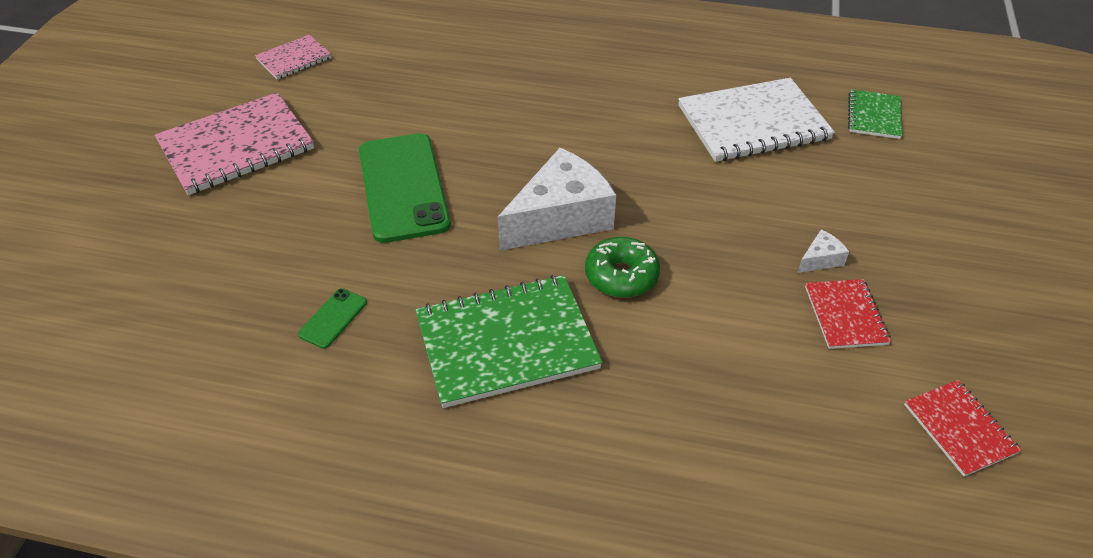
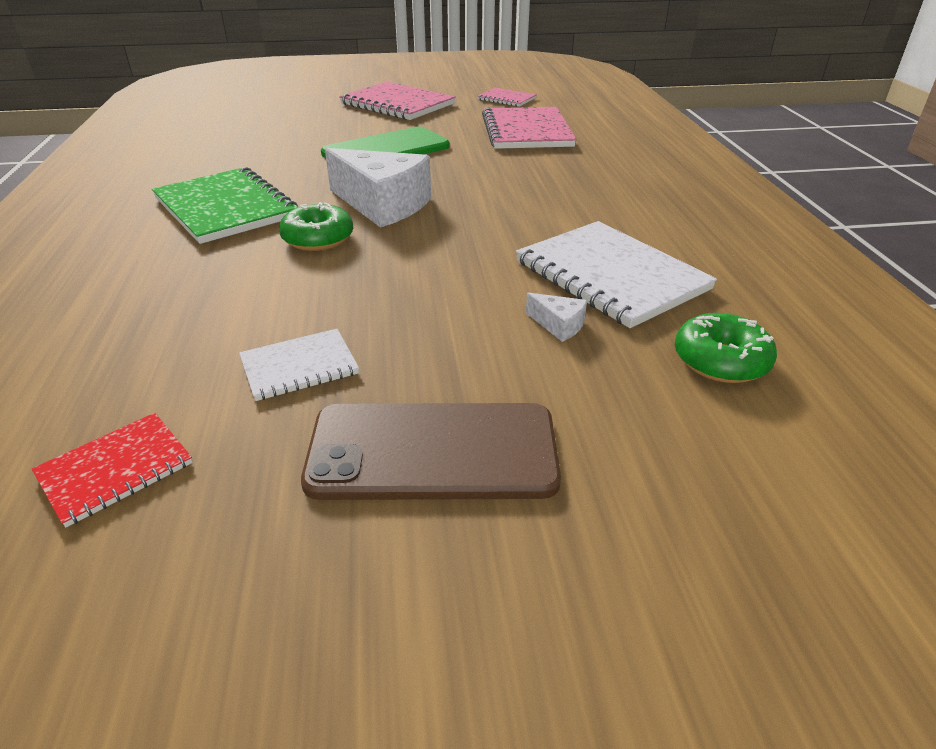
camera: 70 degrees right, 10 degrees down
green phone [298,288,367,349] -> none
white cheese [797,229,849,273] -> white cheese moved to [526,293,587,342]
red notebook [805,279,891,349] -> white notebook [239,329,359,401]
green notebook [848,89,902,139] -> green donut [675,313,777,383]
none -> brown phone [301,403,561,500]
none -> pink notebook [482,107,577,149]

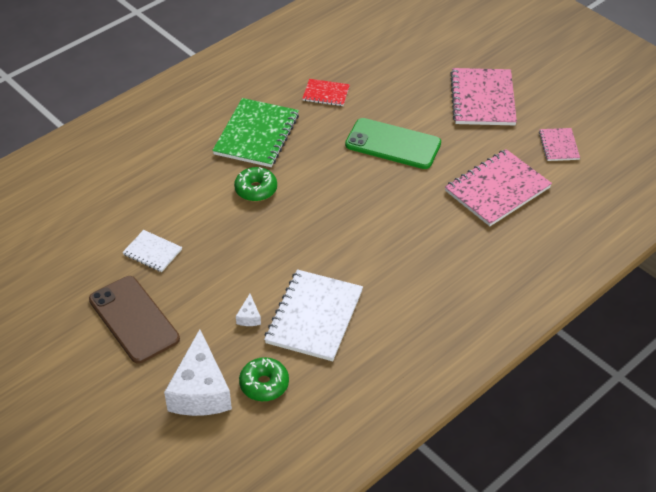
camera: 55 degrees right, 10 degrees up
red notebook [32,413,193,528] -> red notebook moved to [302,79,350,106]
white cheese [325,148,431,228] -> white cheese moved to [164,329,232,416]

